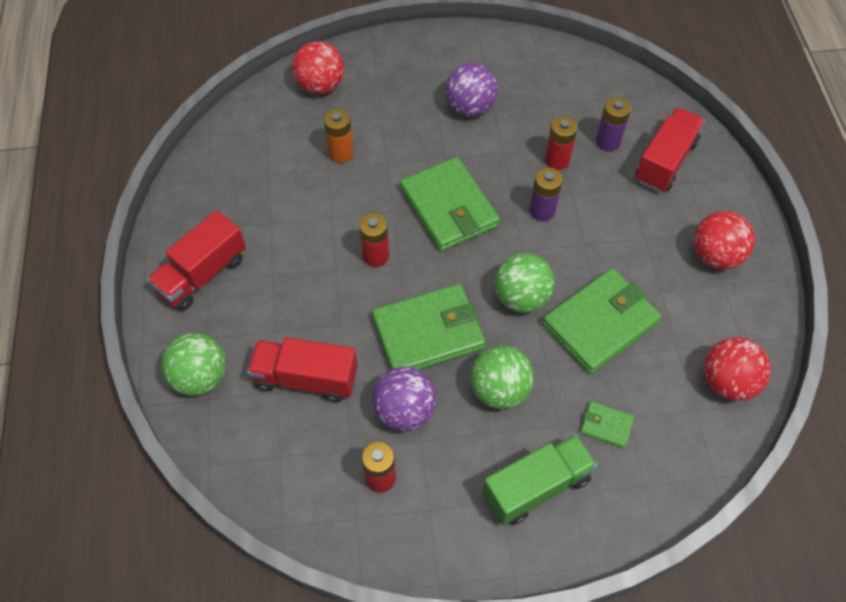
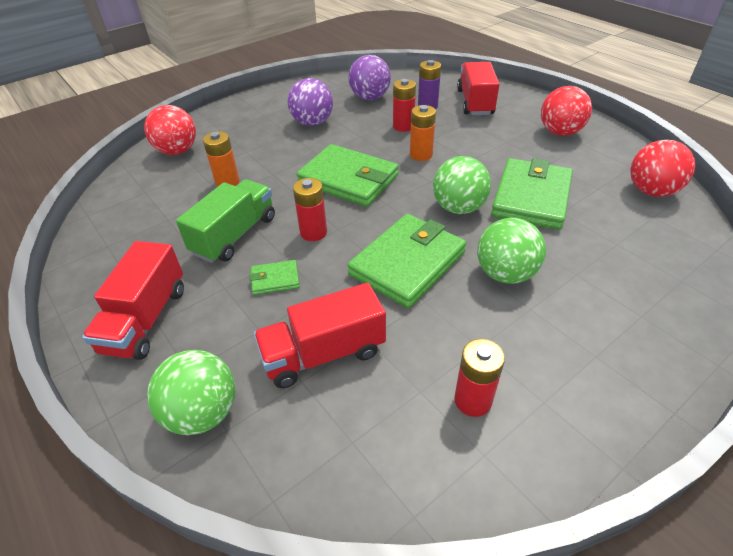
camera: 30 degrees left, 15 degrees down
purple ball [372,366,436,431] -> purple ball moved to [349,55,391,100]
green truck [482,434,597,525] -> green truck moved to [176,179,275,263]
purple battery [529,167,563,221] -> orange battery [410,105,436,161]
green wallet [580,401,634,448] -> green wallet moved to [249,260,300,295]

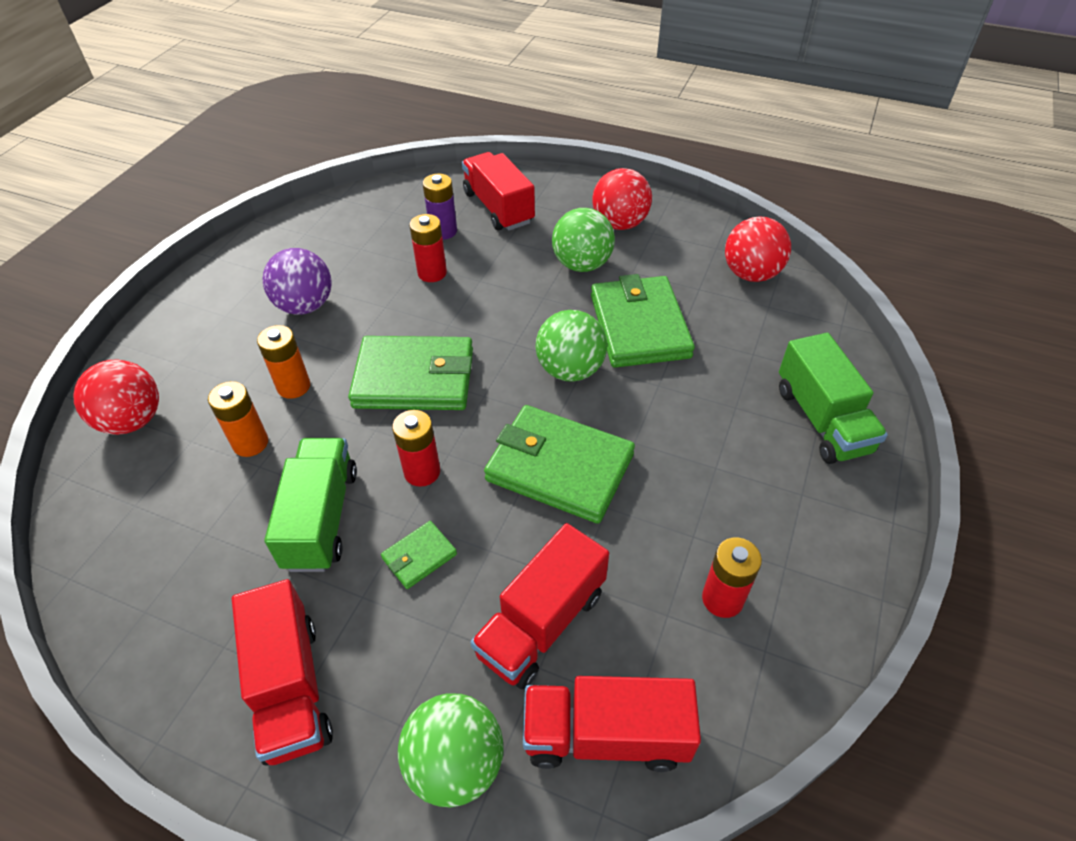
camera: 30 degrees left, 5 degrees up
green wallet [347,214,466,308] -> green wallet turned 75 degrees counterclockwise [484,405,635,524]
purple ball [349,55,391,100] -> none
orange battery [410,105,436,161] -> orange battery moved to [257,325,310,399]
green ball [477,218,546,284] -> green ball moved to [552,208,615,272]
none -> red truck [523,676,701,772]
none -> green truck [779,333,888,464]

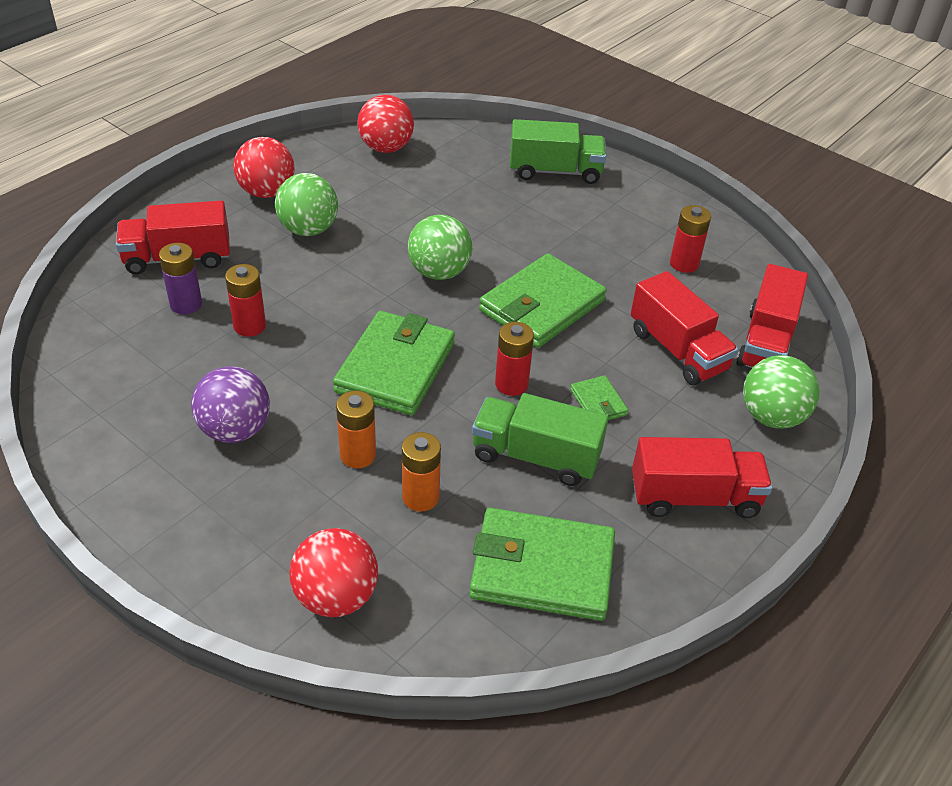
camera: 75 degrees left, 5 degrees down
green wallet [591,274,695,368] -> green wallet moved to [469,508,615,621]

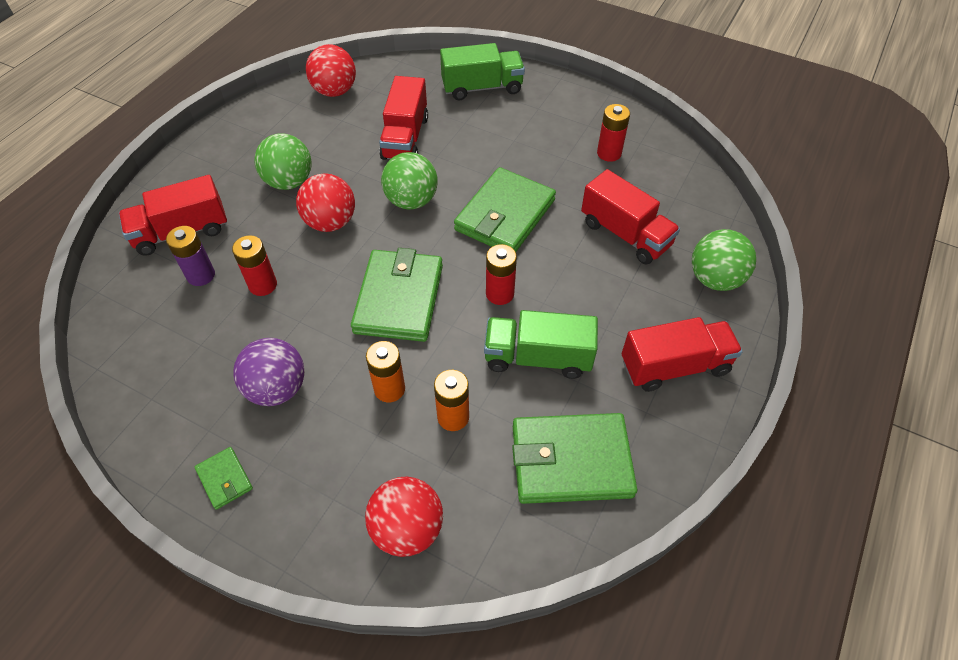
camera: 10 degrees left, 10 degrees up
red ball [233,137,295,198] -> red ball moved to [296,173,355,232]
green wallet [570,375,628,420] -> green wallet moved to [195,447,253,510]
red truck [736,264,808,368] -> red truck moved to [379,76,428,160]

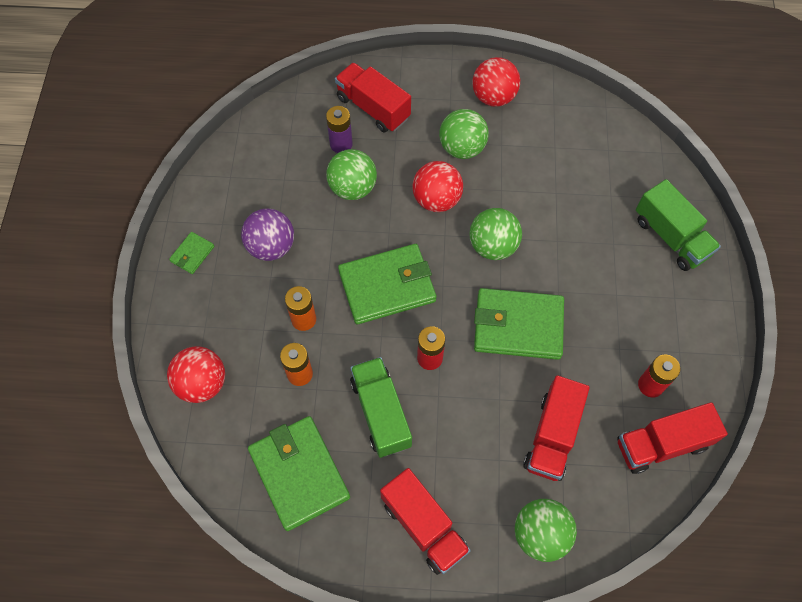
camera: 65 degrees right, 10 degrees up
red battery [232,235,277,296] -> green ball [326,149,377,200]
red ball [306,44,356,97] -> red ball moved to [472,57,520,107]
red truck [379,76,428,160] -> red truck moved to [617,402,728,474]

